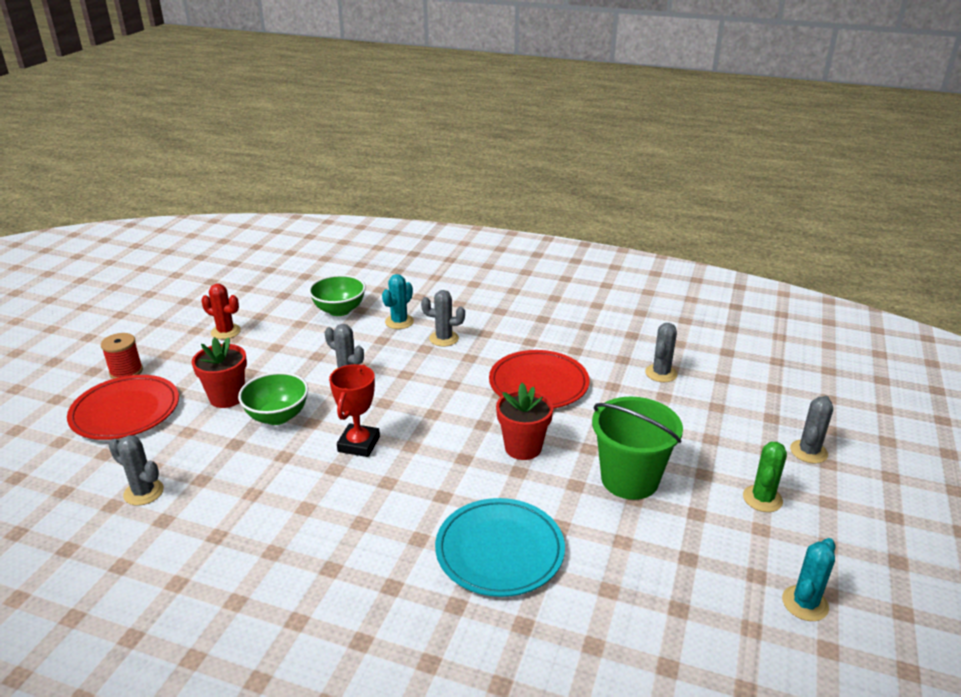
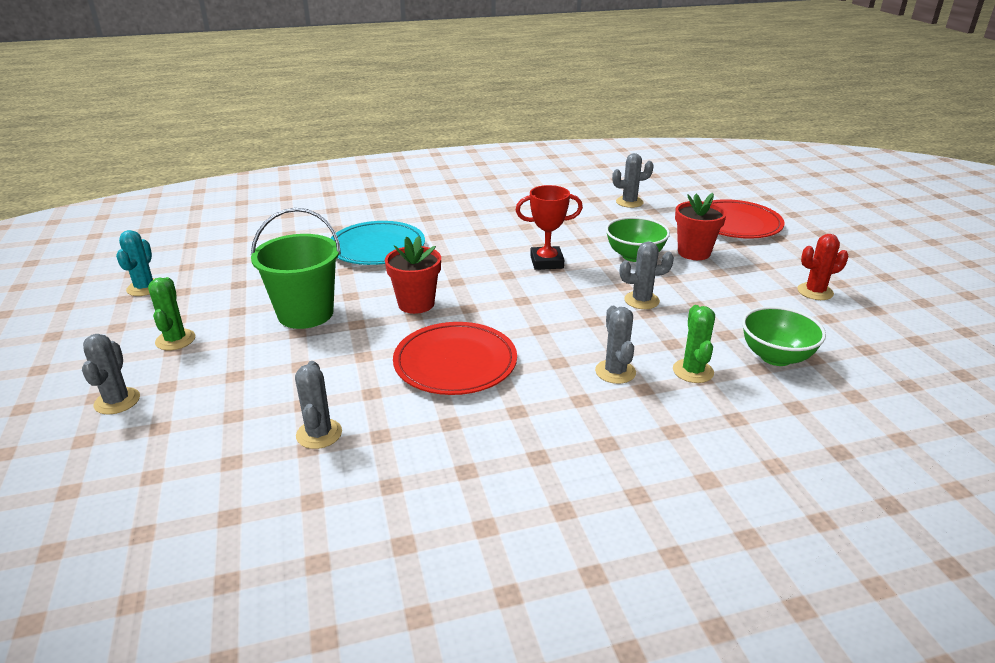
camera: 145 degrees right, 0 degrees up
red spool [101,333,143,379] -> none
red trophy [329,364,380,457] -> red trophy turned 75 degrees counterclockwise [516,185,583,270]
turquoise cactus [382,274,414,329] -> green cactus [673,305,715,383]
grey cactus [421,290,465,346] -> grey cactus turned 75 degrees counterclockwise [595,306,636,384]

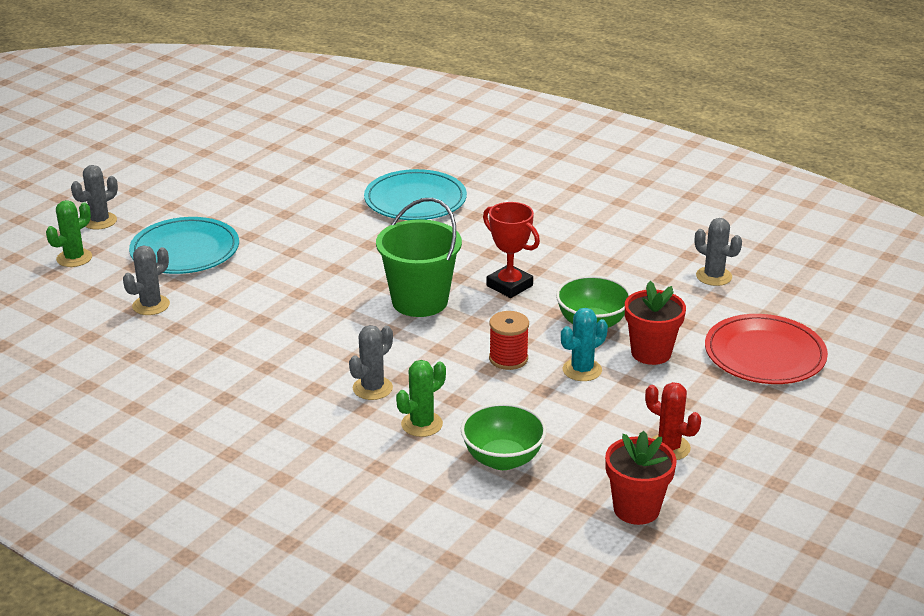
camera: 50 degrees right, 0 degrees up
turquoise cactus [116,230,155,296] -> turquoise cactus moved to [561,308,608,381]
green cactus [148,277,195,350] -> green cactus moved to [46,200,92,267]
green bucket [251,208,341,329] -> green bucket moved to [376,198,462,317]
red flower pot [385,236,441,314] -> red flower pot moved to [605,431,677,525]
red plate [393,322,517,395] -> none
grey cactus [620,242,674,309] -> red spool [489,311,529,370]
none -> turquoise plate [129,217,239,274]

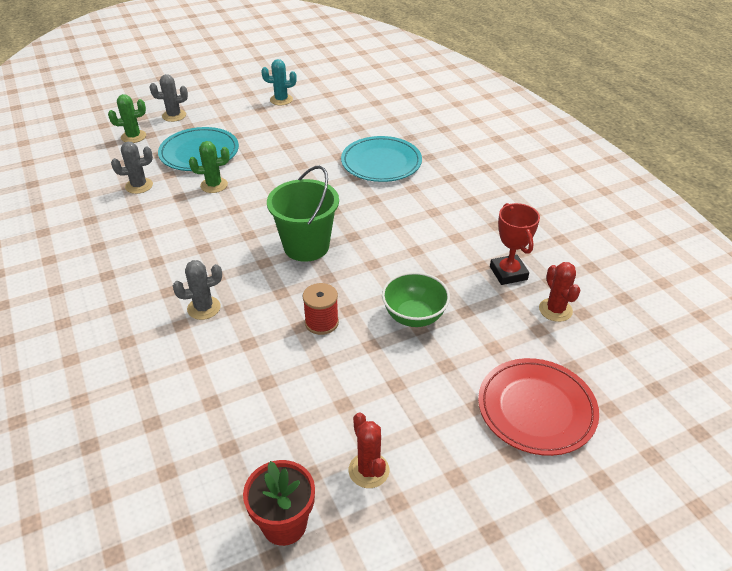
camera: 30 degrees right, 10 degrees up
green cactus [396,360,446,437] -> green cactus moved to [189,141,230,193]
green bowl [461,403,547,470] -> none
red trophy [483,202,540,298] -> red trophy moved to [490,203,540,285]
turquoise cactus [561,308,608,381] -> turquoise cactus moved to [261,59,297,105]
red flower pot [625,281,686,365] -> none
grey cactus [695,218,742,286] -> red cactus [539,262,580,322]

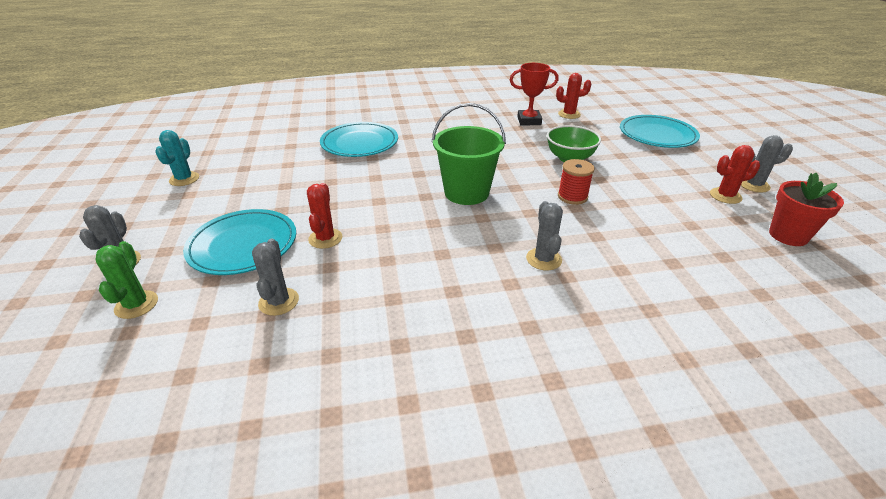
camera: 75 degrees left, 5 degrees down
green cactus [189,141,230,193] -> red cactus [307,183,342,249]
red plate [478,358,599,456] -> turquoise plate [620,115,700,148]
none -> grey cactus [741,135,793,193]

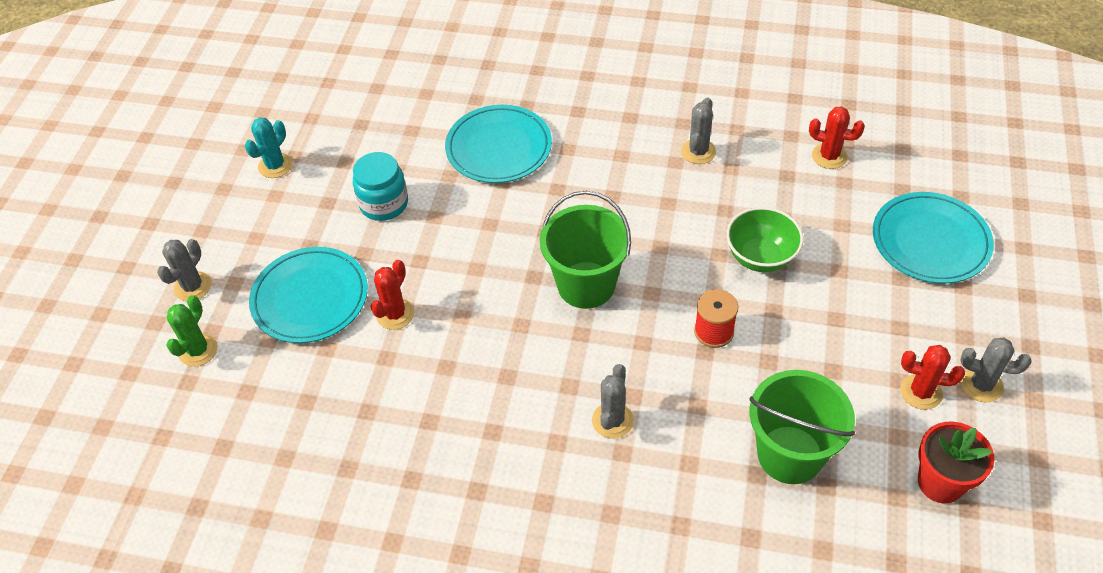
camera: 25 degrees right, 15 degrees up
grey cactus [252,239,299,316] -> grey cactus moved to [681,97,716,164]
red trophy [510,63,559,125] -> none
none -> turquoise jar [353,152,408,221]
none -> green bucket [750,370,855,484]

